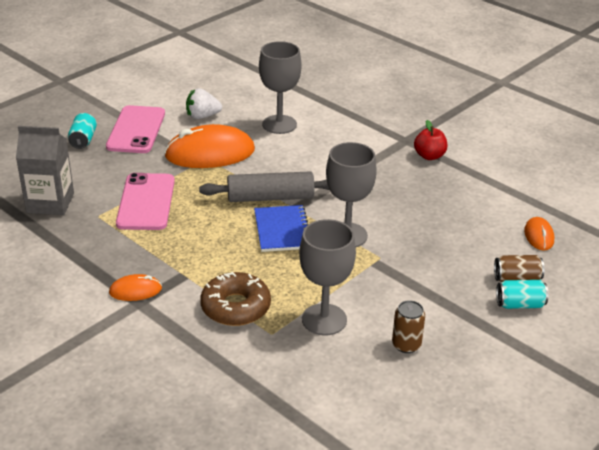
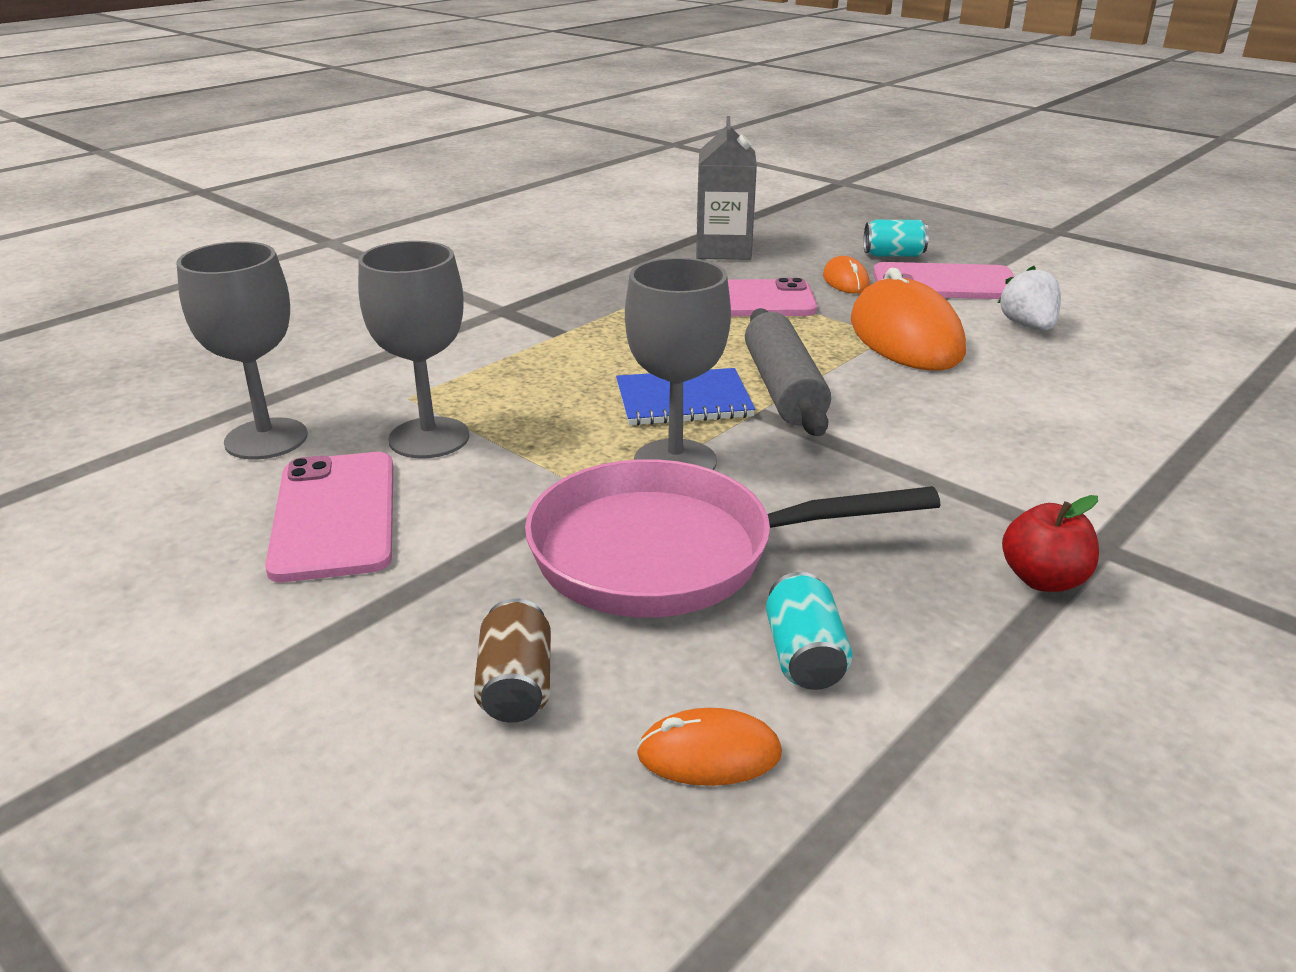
camera: 90 degrees right, 5 degrees down
orange mouse [109,274,162,301] -> orange mouse moved to [823,256,870,294]
brown donut [200,272,271,326] -> none
grey goblet [259,41,301,134] -> grey goblet moved to [176,241,308,459]
brown can [392,300,425,353] -> pink phone [265,452,393,582]
turquoise can [496,280,548,309] -> turquoise can moved to [766,572,852,690]
none -> pink pan [525,459,940,618]

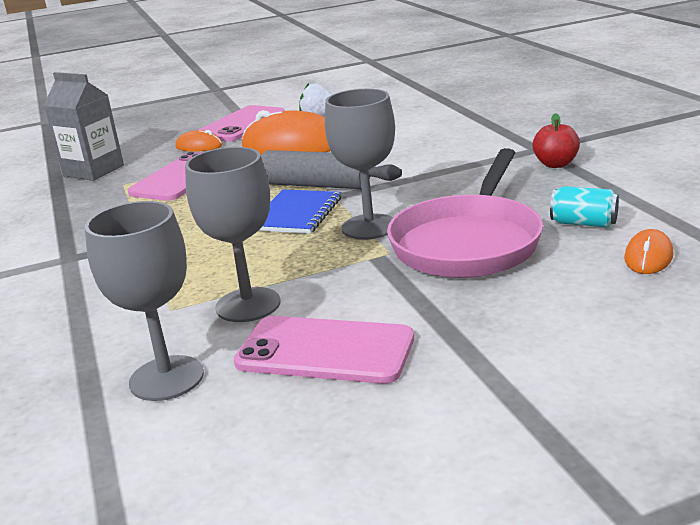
camera: 60 degrees left, 5 degrees down
brown can [474,598,551,723] -> none
turquoise can [863,220,929,257] -> none

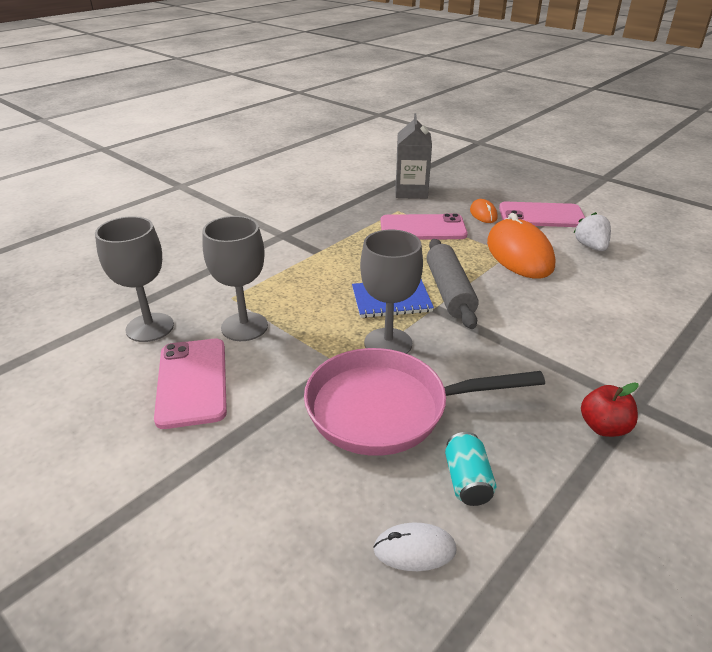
camera: 60 degrees right, 10 degrees up
orange mouse [624,229,673,274] -> white mouse [373,522,457,571]

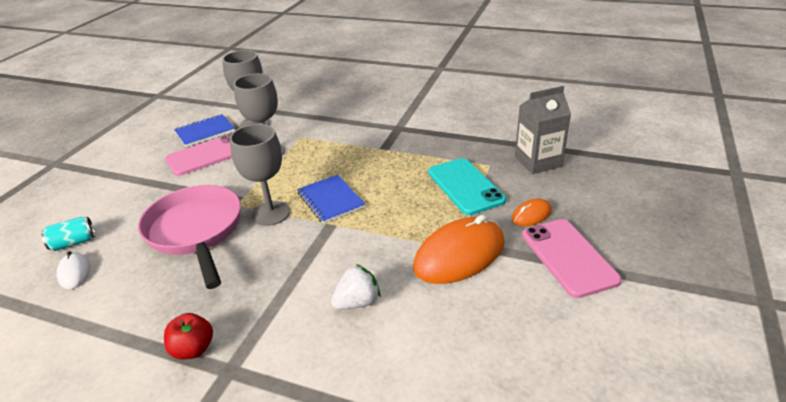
camera: 70 degrees right, 0 degrees up
pink phone [381,213,468,240] -> turquoise phone [428,158,506,215]
grey rolling pin [426,239,478,329] -> none
turquoise can [445,432,496,506] -> turquoise can moved to [41,217,95,251]
white strawberry [573,212,611,251] -> white strawberry moved to [331,264,380,310]
none -> blue notebook [174,114,235,147]

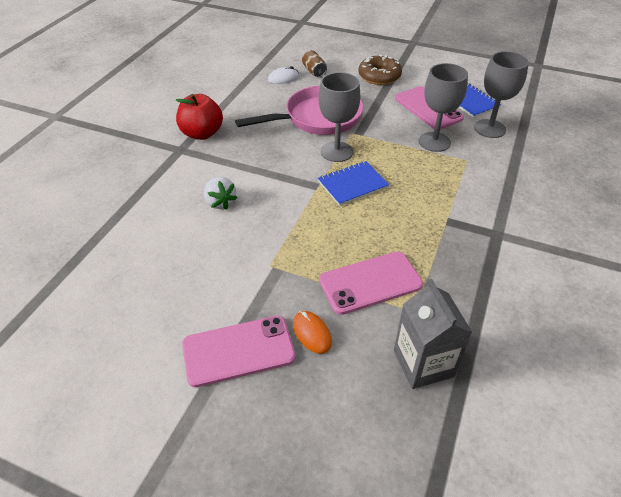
camera: 90 degrees right, 10 degrees up
turquoise can [41,217,95,251] -> brown can [302,50,327,77]
red apple [164,313,213,359] -> red apple [176,94,223,140], size x1.57
orange mouse [413,215,505,284] -> none
turquoise phone [428,158,506,215] -> pink phone [319,251,423,315]
none -> brown donut [358,55,402,85]

